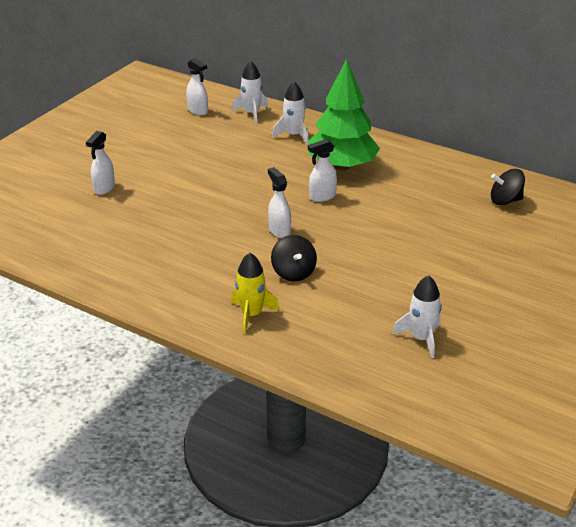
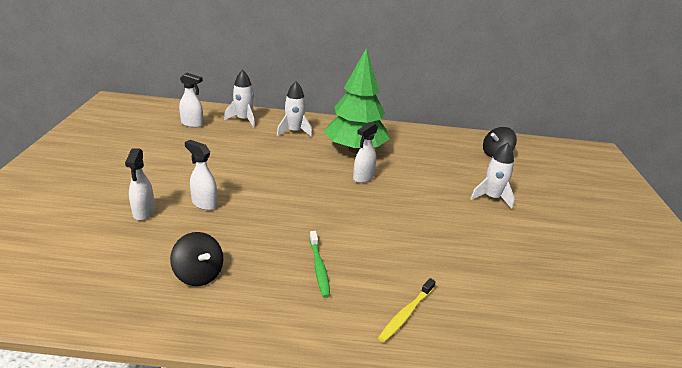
camera: 30 degrees left, 5 degrees down
yellow rocket [231,253,280,334] -> yellow toothbrush [378,278,436,342]
white spray bottle [268,167,291,238] -> white spray bottle moved to [185,140,217,210]
black spinning top [271,235,317,281] -> black spinning top moved to [170,232,223,286]
white rocket [392,275,442,358] -> white rocket moved to [470,143,515,209]
none -> green toothbrush [309,231,330,298]

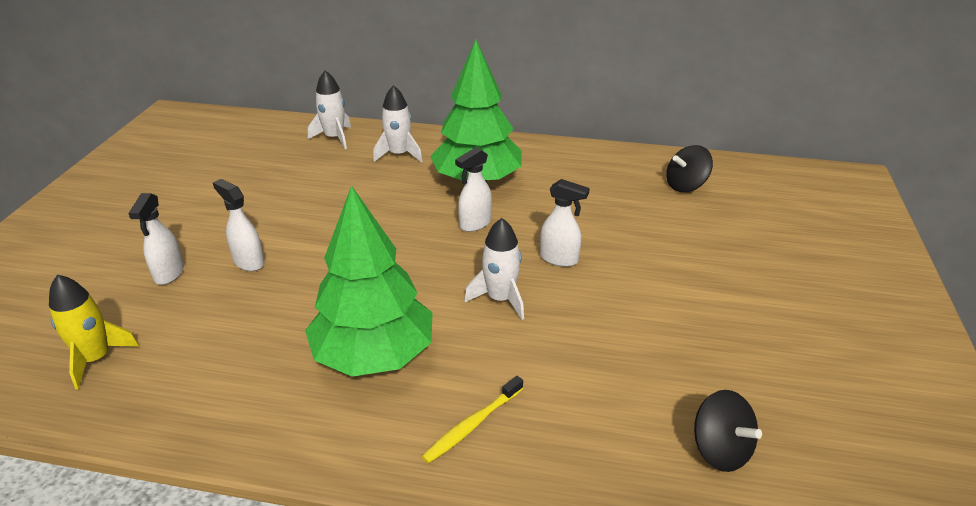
camera: 10 degrees right, 5 degrees up
black spinning top [170,232,223,286] -> black spinning top moved to [694,390,762,472]
white spray bottle [179,73,203,128] -> white spray bottle moved to [540,179,590,267]
green toothbrush [309,231,330,298] -> green tree [305,185,433,377]
white rocket [470,143,515,209] -> white rocket moved to [464,218,524,320]
none -> yellow rocket [49,274,139,389]

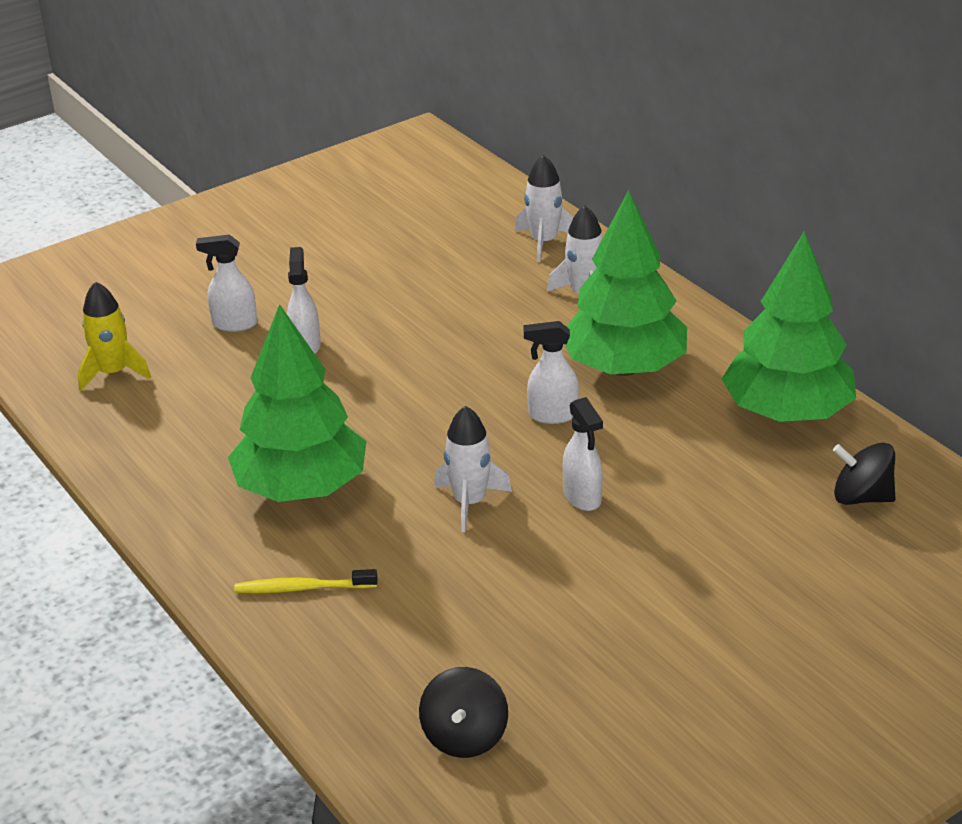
camera: 45 degrees right, 0 degrees up
white spray bottle [128,193,184,285] -> white spray bottle turned 45 degrees clockwise [196,235,257,332]
none -> green tree [722,231,856,422]

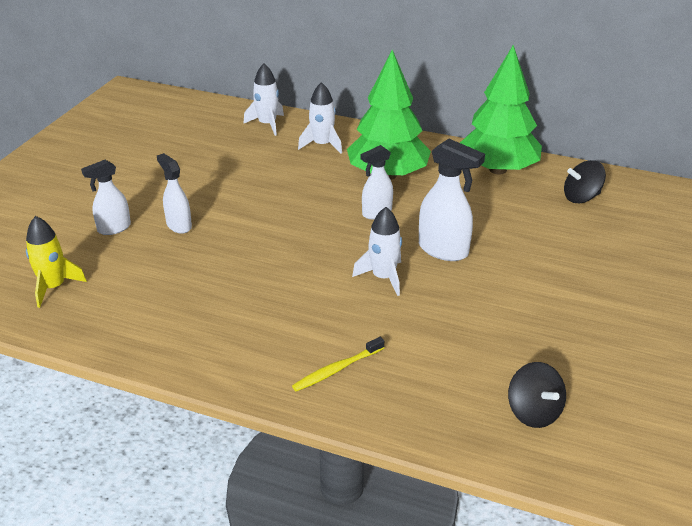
camera: 35 degrees left, 0 degrees up
green tree [228,304,367,502] -> none
white spray bottle [563,397,603,511] -> white spray bottle [419,139,485,261], size x1.53

